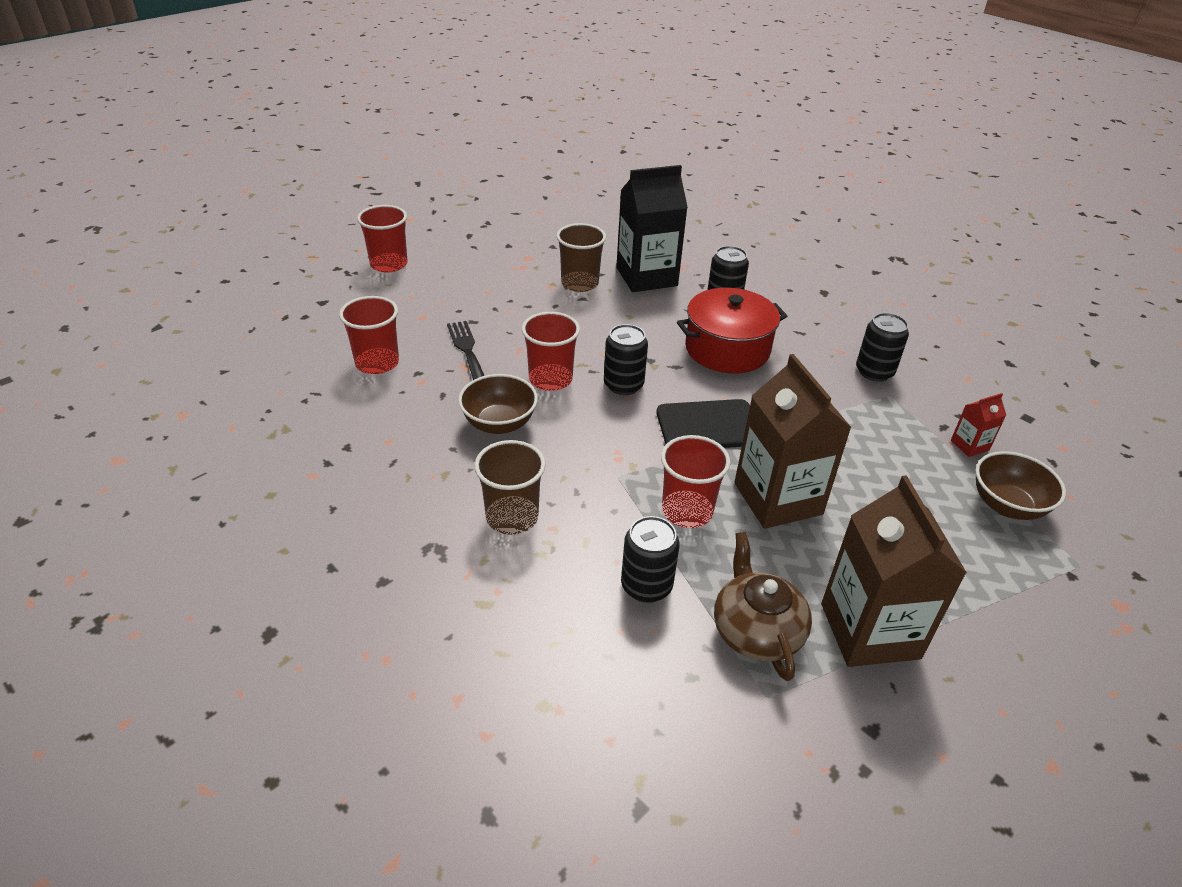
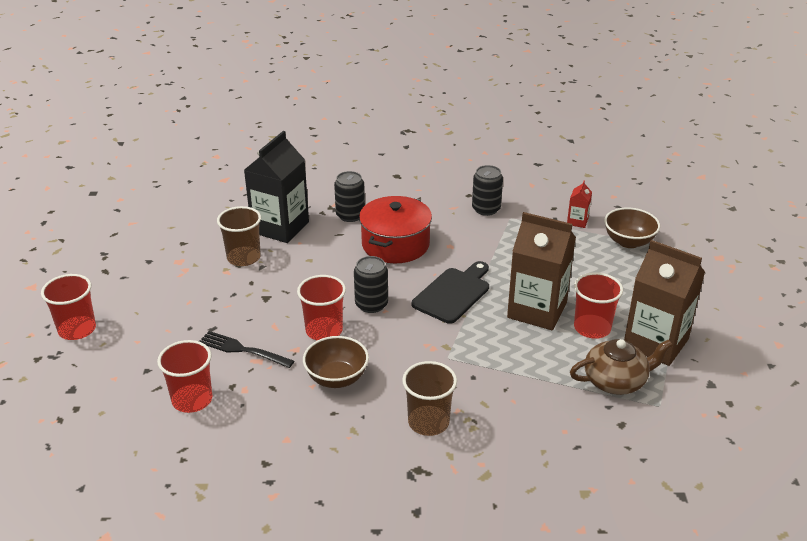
camera: 45 degrees left, 5 degrees down
black can [621,516,679,603] -> none
red cup [661,435,730,528] -> red cup moved to [574,272,623,339]
brown teapot [714,532,812,681] -> brown teapot turned 135 degrees clockwise [570,339,673,395]

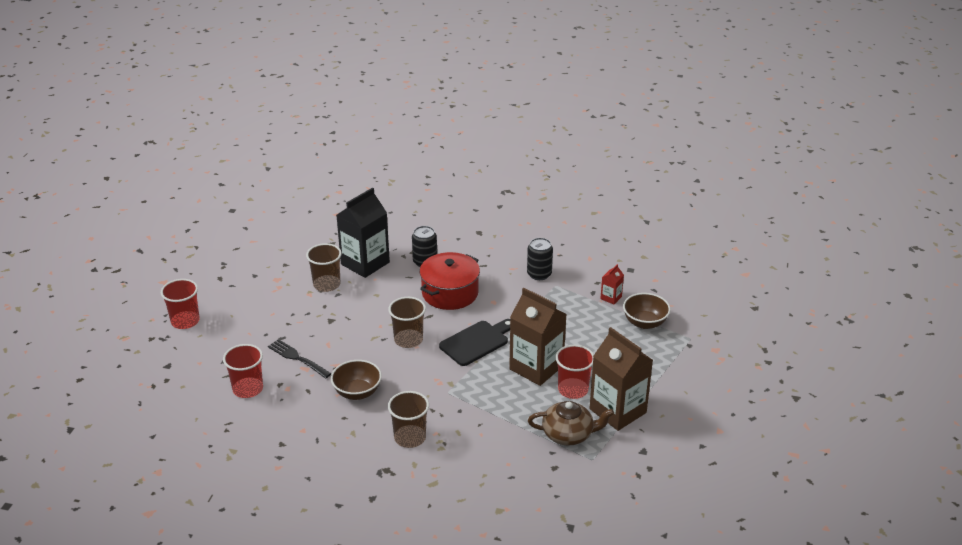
camera: 15 degrees right, 0 degrees up
red cup [297,275,346,340] -> none
black can [354,256,388,313] -> brown cup [388,297,426,348]

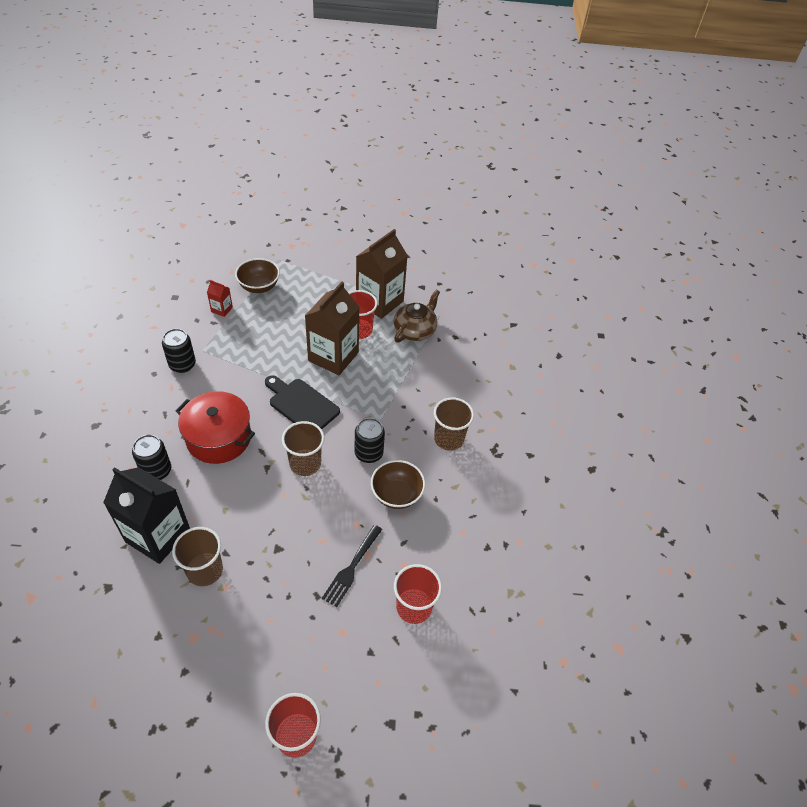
camera: 105 degrees left, 15 degrees up
brown teapot [528,401,614,446] -> brown teapot turned 45 degrees clockwise [394,290,440,343]
none -> black can [355,418,385,463]

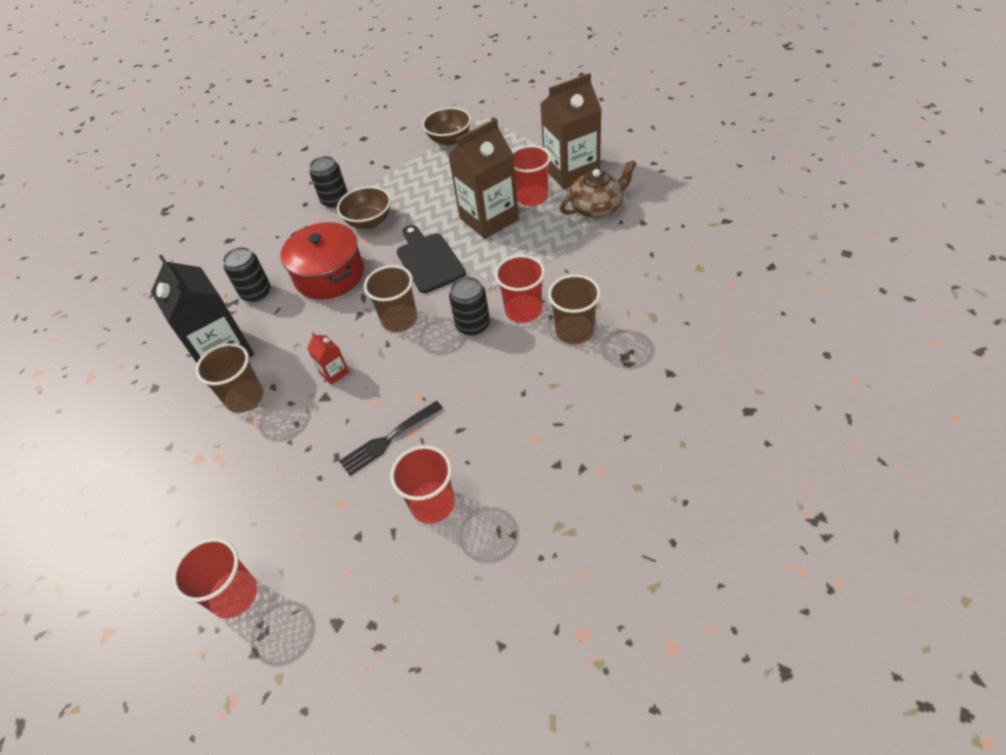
camera: 35 degrees right, 0 degrees up
red carton [207,280,233,317] -> red carton moved to [307,332,349,385]
brown bowl [371,460,425,509] -> brown bowl moved to [337,186,391,229]
none -> red cup [495,255,545,323]

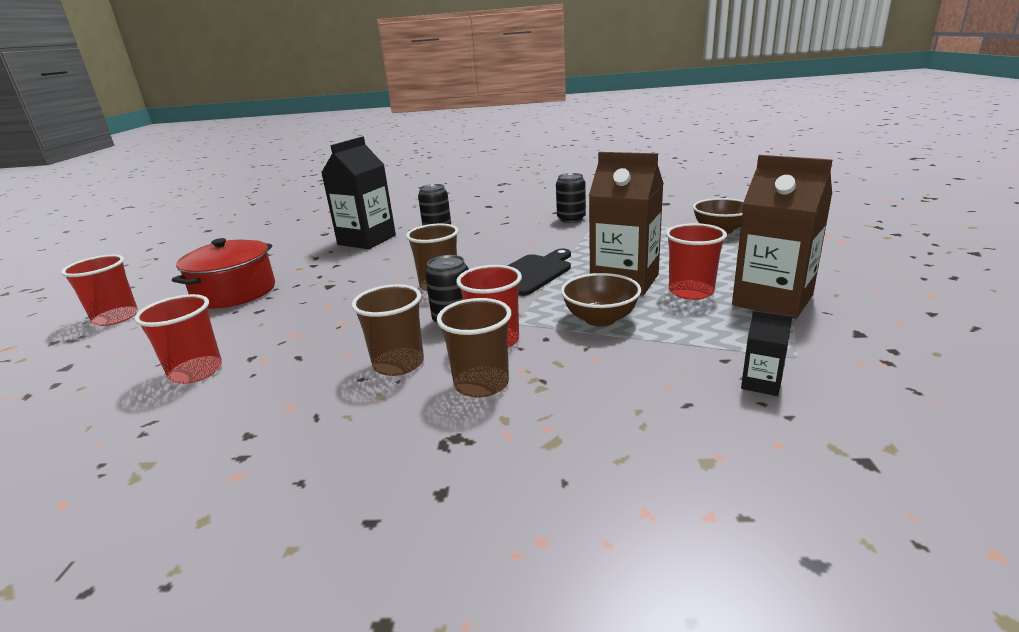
camera: 60 degrees right, 25 degrees down
brown cup [196,343,264,413] -> brown cup moved to [351,284,424,376]
red pot [281,222,364,300] -> red pot moved to [172,238,275,308]
red carton [307,332,349,385] -> none
brown bowl [337,186,391,229] -> brown bowl moved to [561,273,641,327]
black fork [339,401,443,476] -> none
brown teapot [560,160,637,218] -> none
none -> black carton [741,310,792,396]

